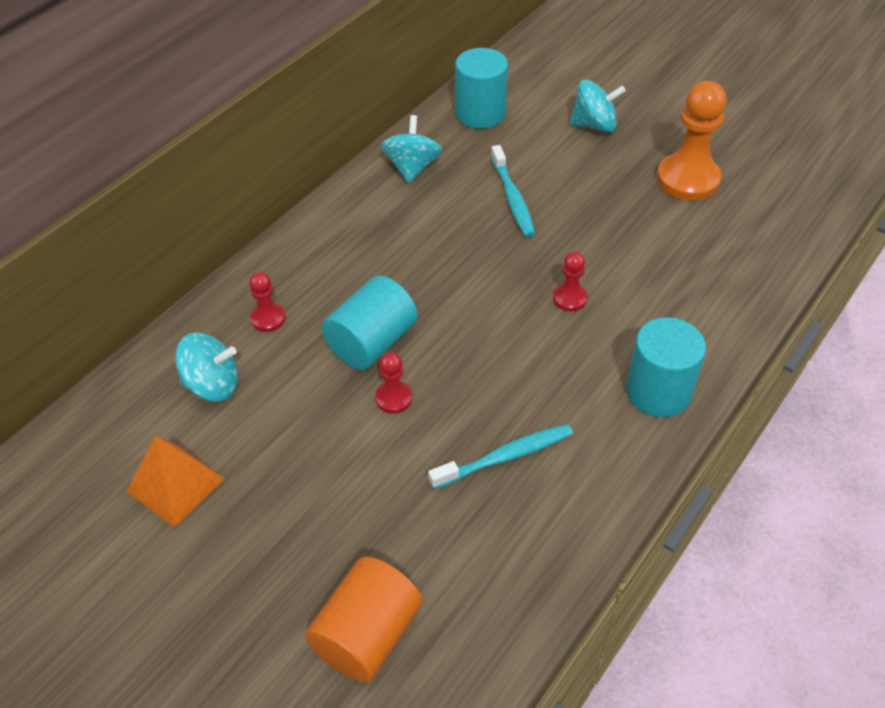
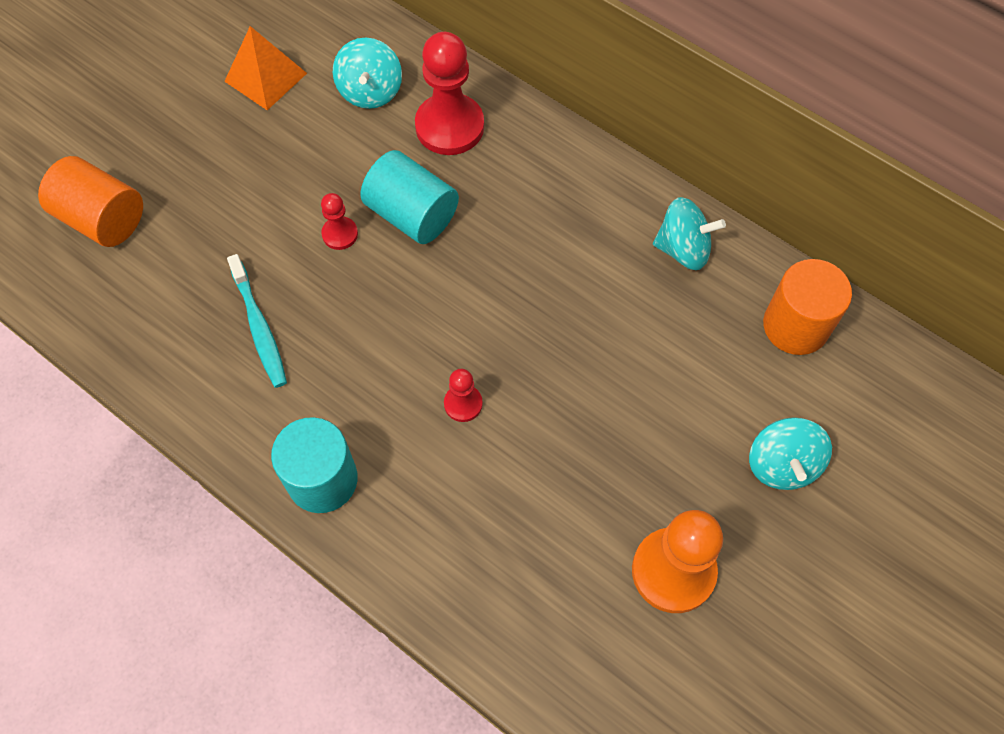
camera: 90 degrees right, 15 degrees up
red pawn [249,272,286,332] -> red pawn [415,32,484,155], size x2.03
turquoise cylinder [455,48,508,129] -> orange cylinder [763,259,852,355]
turquoise toothbrush [491,145,535,237] -> none

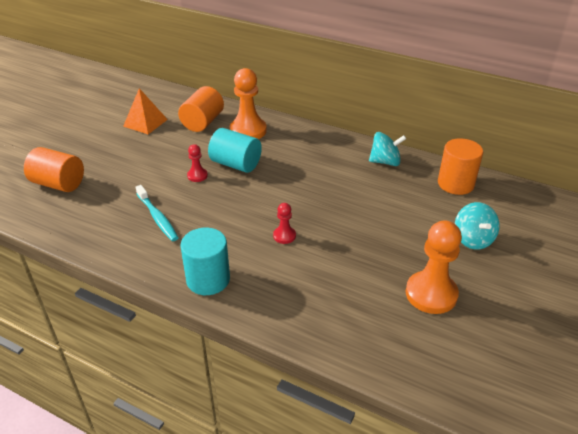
camera: 10 degrees left, 25 degrees down
turquoise spinning top [333,37,402,109] -> orange cylinder [178,86,224,132]
red pawn [415,32,484,155] -> orange pawn [230,68,267,139]

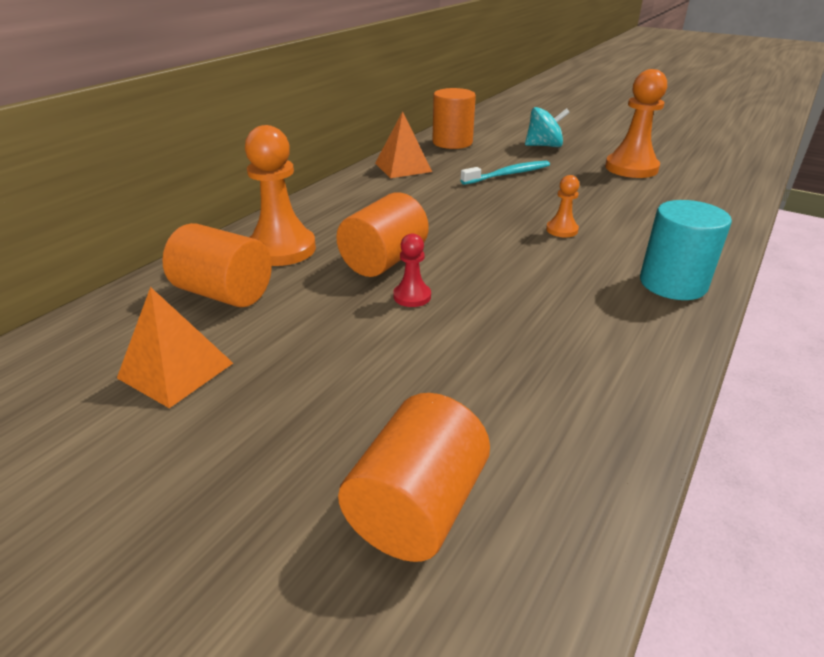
camera: 85 degrees left, 5 degrees down
turquoise toothbrush [135,185,178,241] -> turquoise toothbrush moved to [460,161,550,185]
turquoise cylinder [208,128,262,173] -> orange cylinder [336,192,429,277]
red pawn [273,203,296,244] -> orange pawn [546,175,579,237]
turquoise spinning top [369,132,406,166] -> orange pyramid [375,111,432,178]

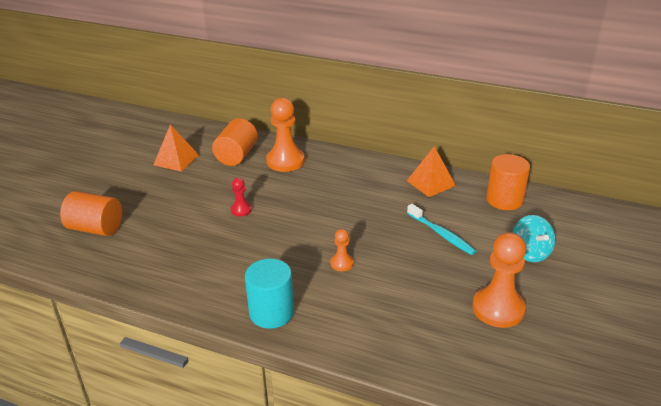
camera: 80 degrees right, 0 degrees up
orange cylinder [336,192,429,277] -> none

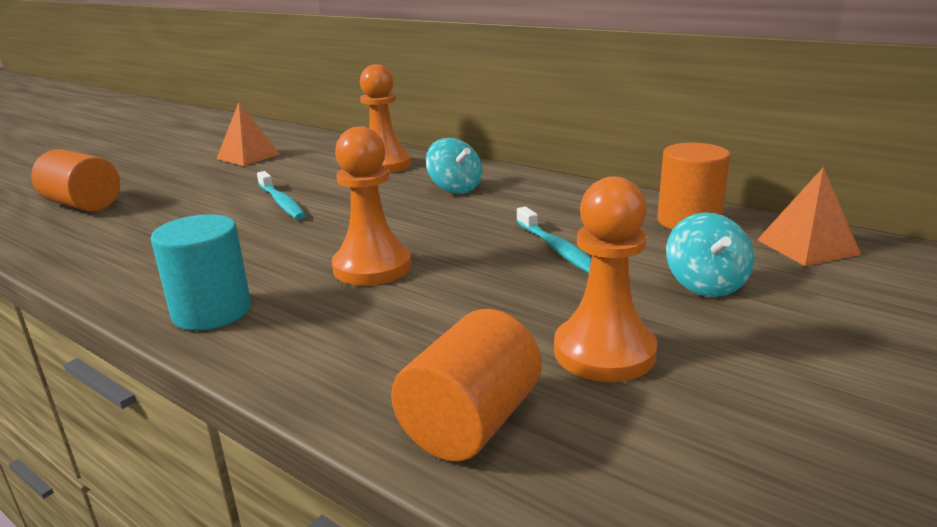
camera: 15 degrees right, 10 degrees down
orange cylinder [212,118,258,166] -> orange cylinder moved to [391,309,542,461]
red pawn [231,178,252,216] -> turquoise toothbrush [257,171,306,220]
orange pawn [330,229,354,271] -> orange pawn [332,127,412,285], size x2.03
orange pyramid [407,146,456,197] -> orange pyramid moved to [757,167,861,266]
none -> turquoise spinning top [426,138,482,194]

